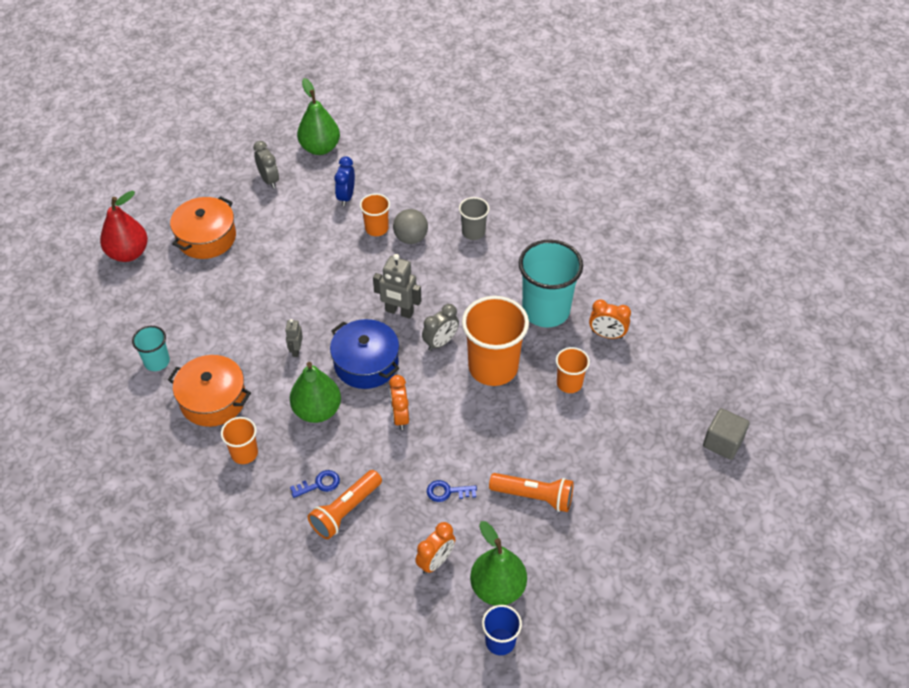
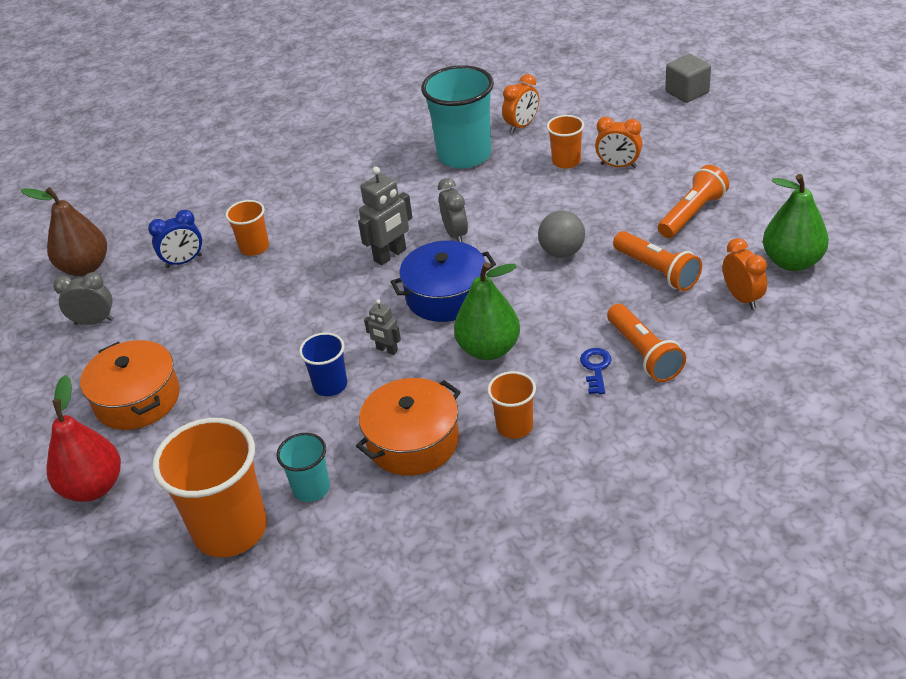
camera: 60 degrees left, 10 degrees down
green pear [297,78,340,155] -> brown pear [21,187,107,276]
blue clock [334,156,355,206] -> blue clock turned 60 degrees counterclockwise [148,210,202,268]
orange clock [389,375,409,430] -> orange clock moved to [595,117,642,168]
grey ball [393,209,428,244] -> grey ball moved to [538,211,585,258]
blue key [427,480,477,502] -> orange flashlight [613,231,702,291]
grey cup [459,197,489,240] -> none
orange cup [462,296,529,386] -> orange cup moved to [152,418,267,557]
blue cup [482,605,522,655] -> blue cup moved to [299,332,347,396]

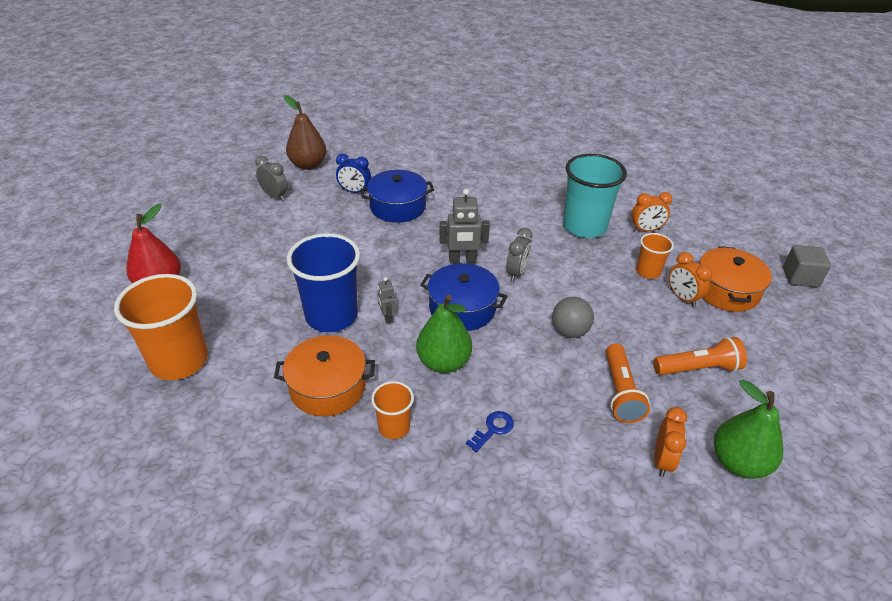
camera: 35 degrees right, 0 degrees up
orange pot [80,340,180,430] -> orange pot moved to [699,246,772,312]
orange cup [225,200,269,256] -> blue pot [360,170,434,223]
turquoise cup [276,433,330,502] -> none
blue cup [299,332,347,396] -> blue cup [287,233,360,332], size x1.94
orange flashlight [607,304,686,382] -> none

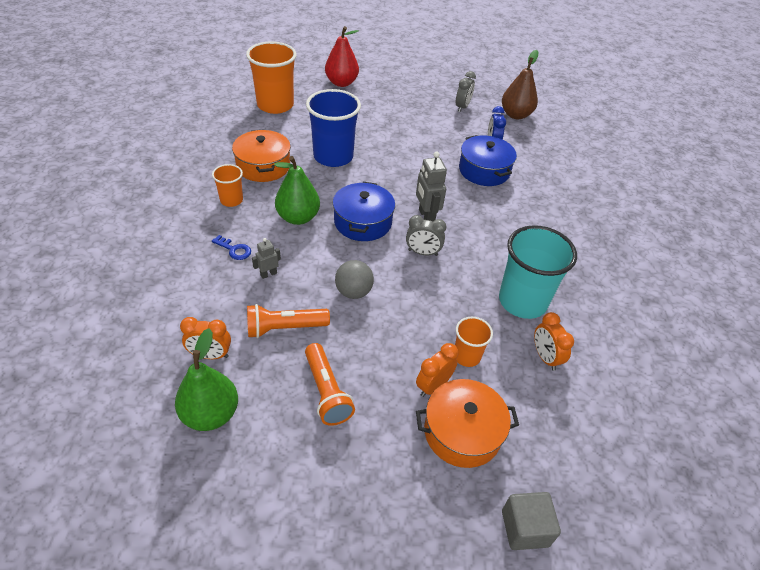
camera: 75 degrees right, 5 degrees up
grey robot [378,277,396,324] -> grey robot moved to [252,238,281,279]

